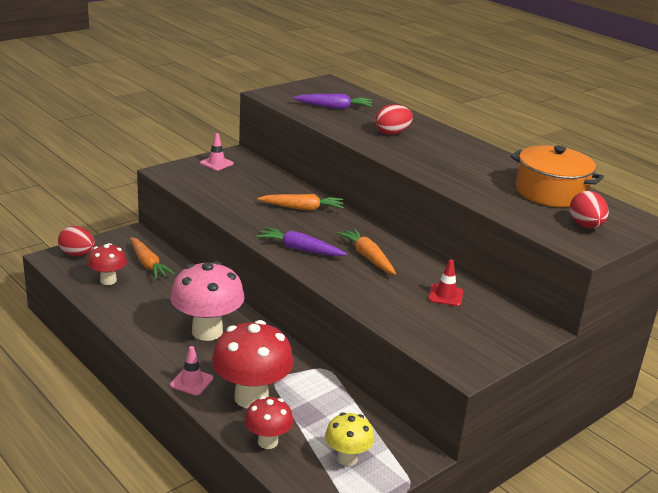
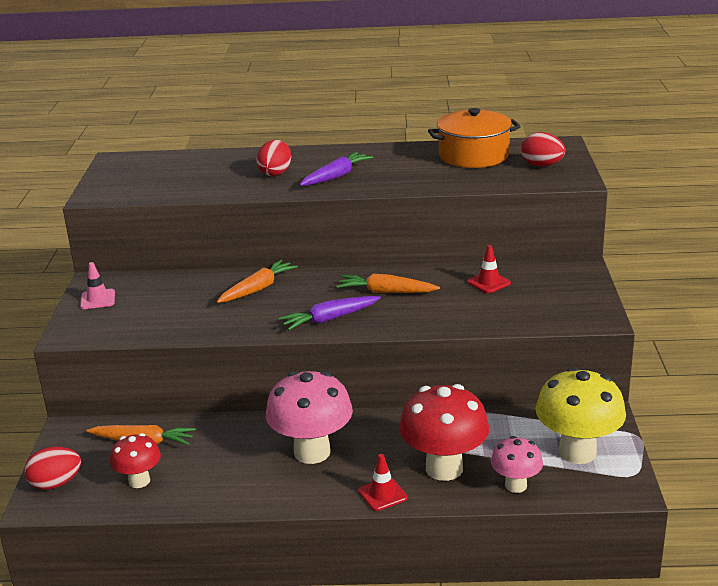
camera: 45 degrees left, 0 degrees up
pink traffic cone [170,346,213,395] -> red traffic cone [358,454,407,511]
red mushroom [245,396,293,449] -> pink mushroom [491,436,543,493]
purple carrot [293,94,373,109] -> purple carrot moved to [299,152,373,186]
yellow mushroom [325,412,374,466] -> yellow mushroom [536,367,626,464], size x1.76

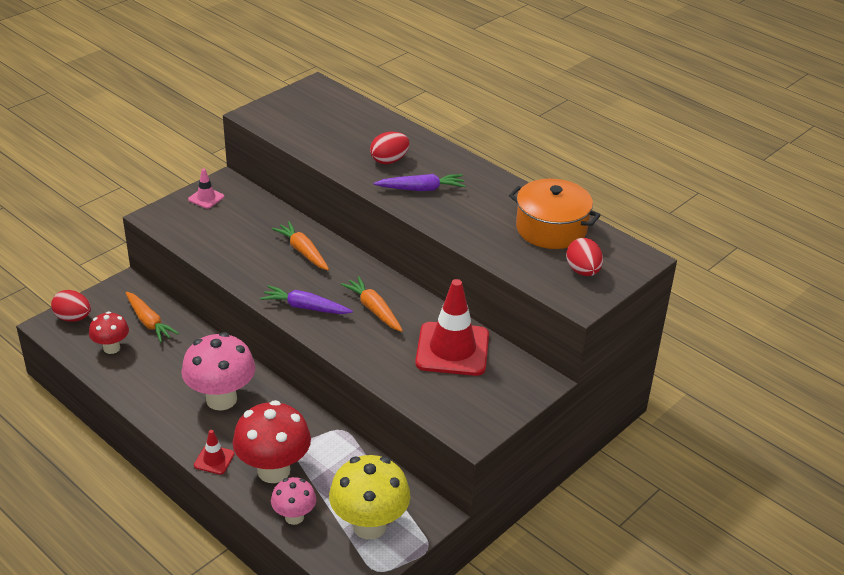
camera: 40 degrees right, 10 degrees up
orange carrot [217,260,298,303] -> orange carrot turned 120 degrees counterclockwise [272,221,329,270]
red traffic cone [467,245,511,293] -> red traffic cone [415,279,489,376], size x2.17

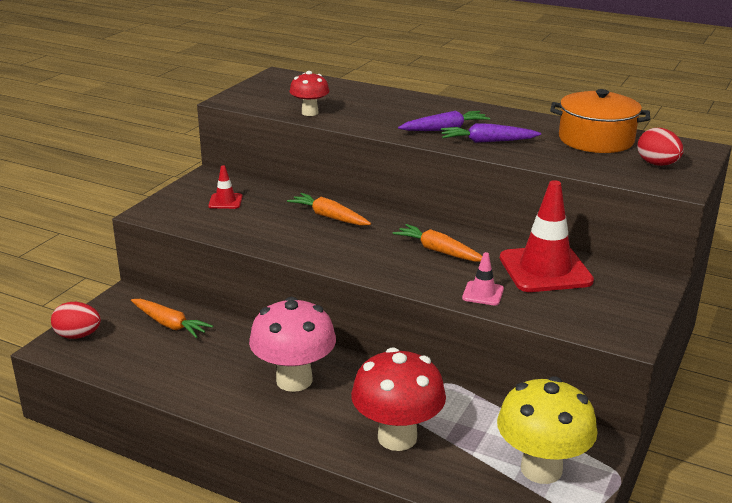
camera: 15 degrees left, 10 degrees down
red mushroom [89,311,129,354] -> red mushroom moved to [290,71,329,116]
pink traffic cone [188,169,224,209] -> pink traffic cone moved to [462,252,504,305]
red traffic cone [194,430,235,475] -> red traffic cone moved to [208,165,243,209]
purple carrot [260,285,353,314] -> purple carrot moved to [441,123,541,143]
pink mushroom [271,477,316,525] -> none
red egg [370,132,409,164] -> none

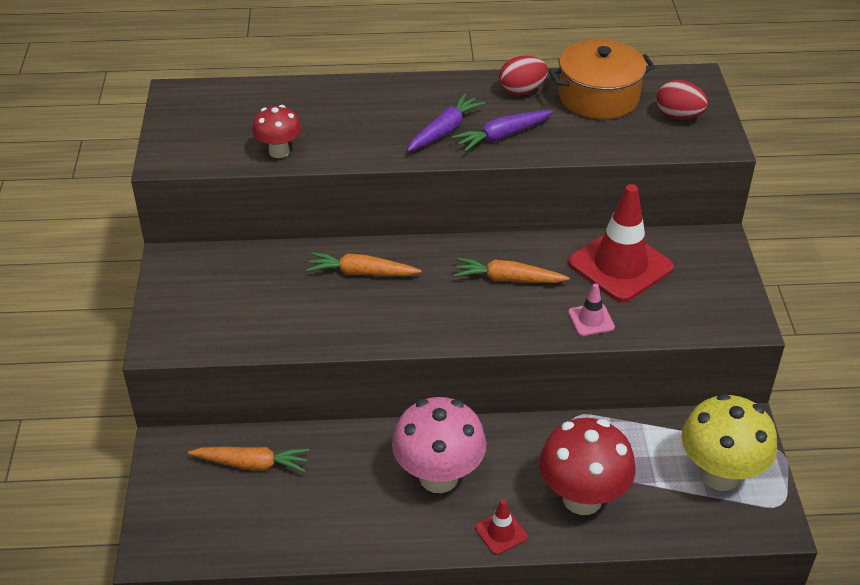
camera: 30 degrees left, 15 degrees up
red egg [51,302,101,339] -> red egg moved to [499,56,548,95]
red traffic cone [208,165,243,209] -> red traffic cone moved to [475,499,528,555]

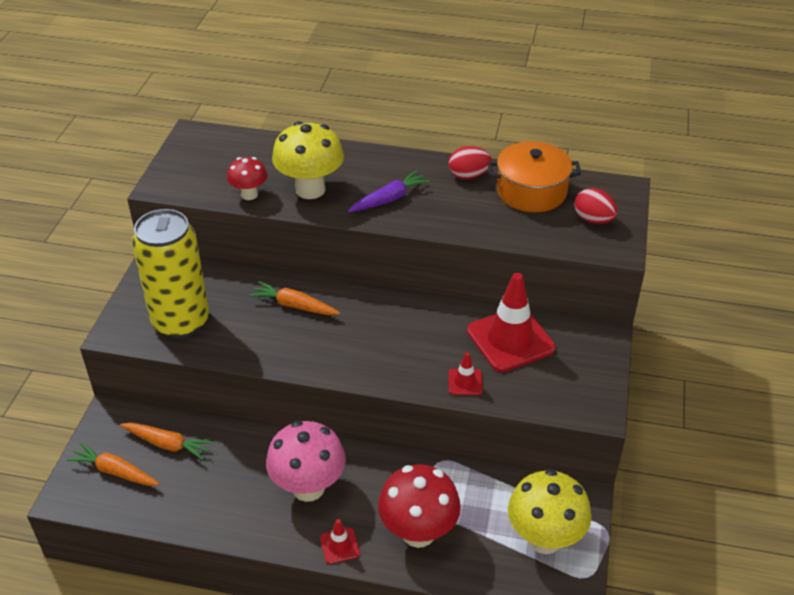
camera: 15 degrees right, 0 degrees up
purple carrot [452,110,553,152] -> none
orange carrot [454,258,570,283] -> orange carrot moved to [67,443,160,486]
pink traffic cone [568,283,615,336] -> red traffic cone [448,352,483,395]
none -> yellow can [132,209,209,338]
none -> yellow mushroom [272,121,344,199]

